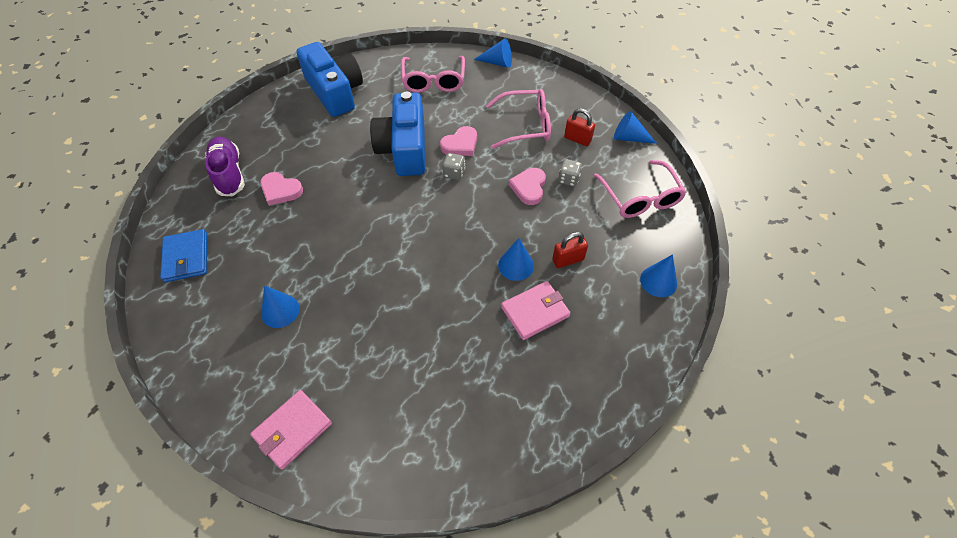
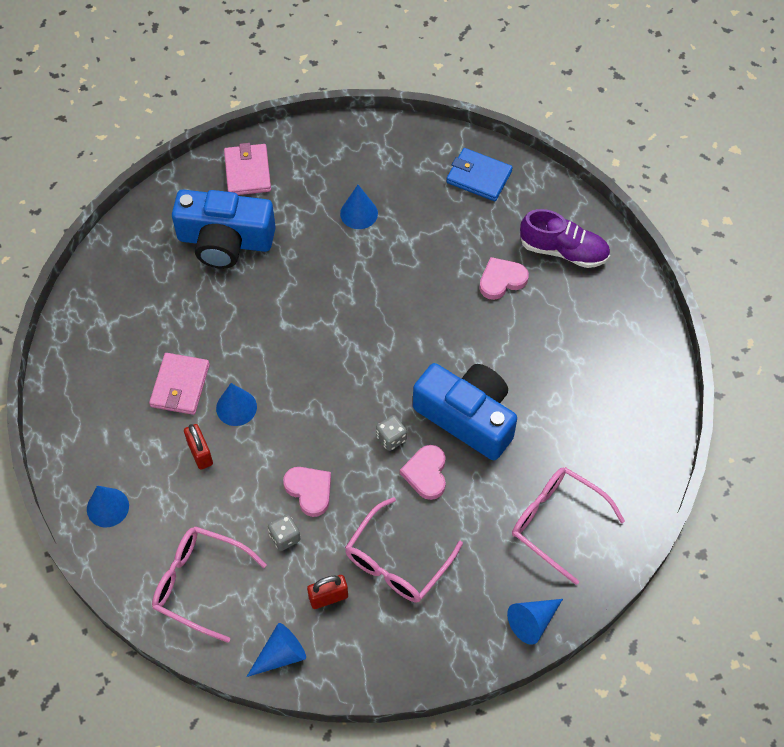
camera: 130 degrees right, 5 degrees up
blue camera [297,42,363,117] -> blue camera moved to [172,190,276,269]
red padlock [552,232,588,268] -> red padlock turned 45 degrees counterclockwise [184,424,213,470]

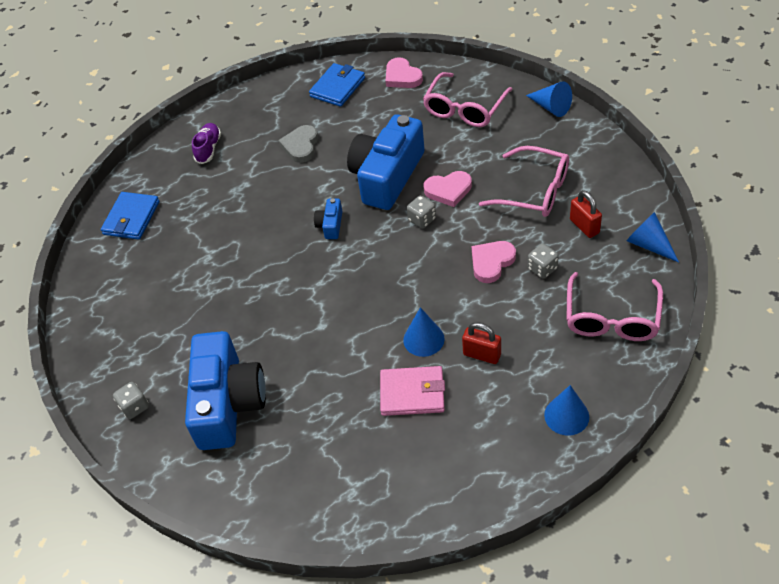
camera: 95 degrees left, 10 degrees down
red padlock [184,424,213,470] -> red padlock turned 60 degrees clockwise [462,322,501,364]
pink wallet [224,143,271,195] -> grey dice [113,382,149,419]
blue cone [340,185,378,229] -> none
pink heart [479,257,529,300] -> pink heart moved to [386,57,423,88]
purple shoe [520,209,610,268] -> purple shoe [192,123,221,164], size x0.65
none -> grey heart [279,125,318,163]
none -> blue wallet [309,63,365,107]
none -> blue camera [314,198,343,239]

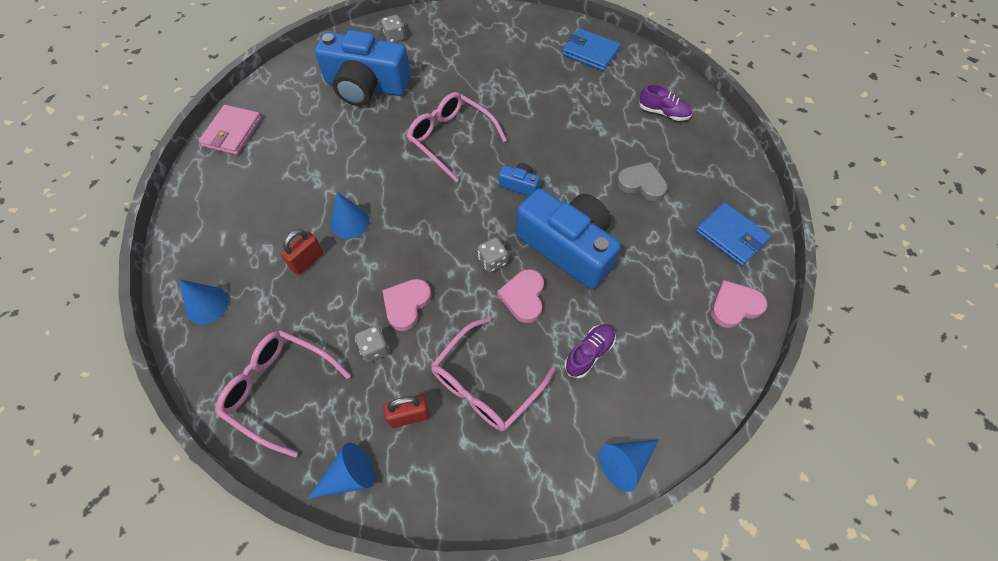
camera: 100 degrees right, 10 degrees up
pink wallet [380,366,445,416] -> pink wallet moved to [199,105,262,155]
pink glasses [423,72,513,127] -> pink glasses moved to [407,92,507,182]
pink heart [472,241,516,283] -> pink heart turned 120 degrees counterclockwise [382,279,432,331]
none -> purple shoe [564,324,616,378]

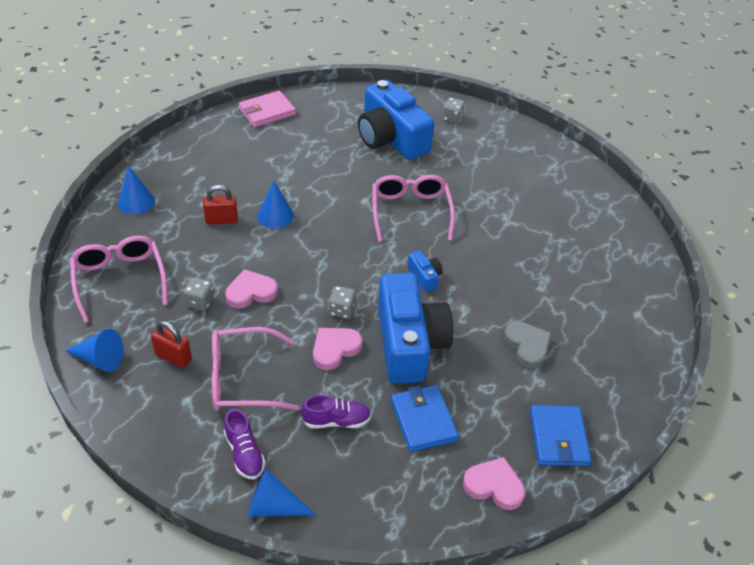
camera: 40 degrees right, 15 degrees down
blue wallet [562,28,620,71] -> blue wallet moved to [391,385,459,452]
purple shoe [639,84,692,121] -> purple shoe moved to [224,409,265,479]

